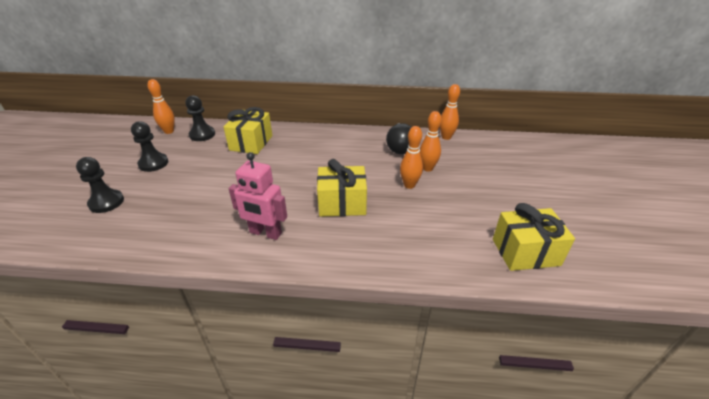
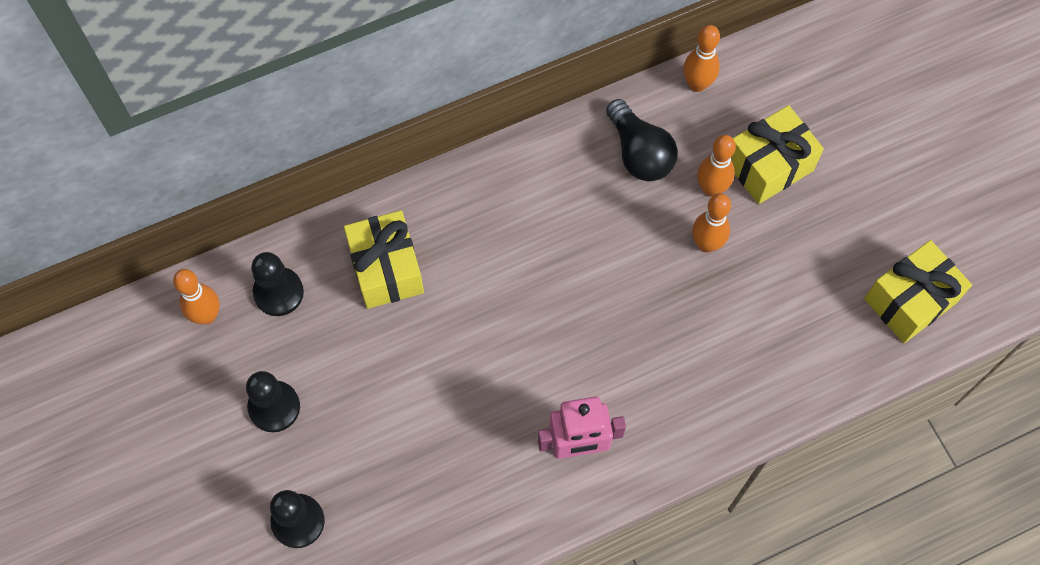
camera: 30 degrees left, 30 degrees up
yellow gift [317,159,367,217] -> yellow gift moved to [731,105,824,204]

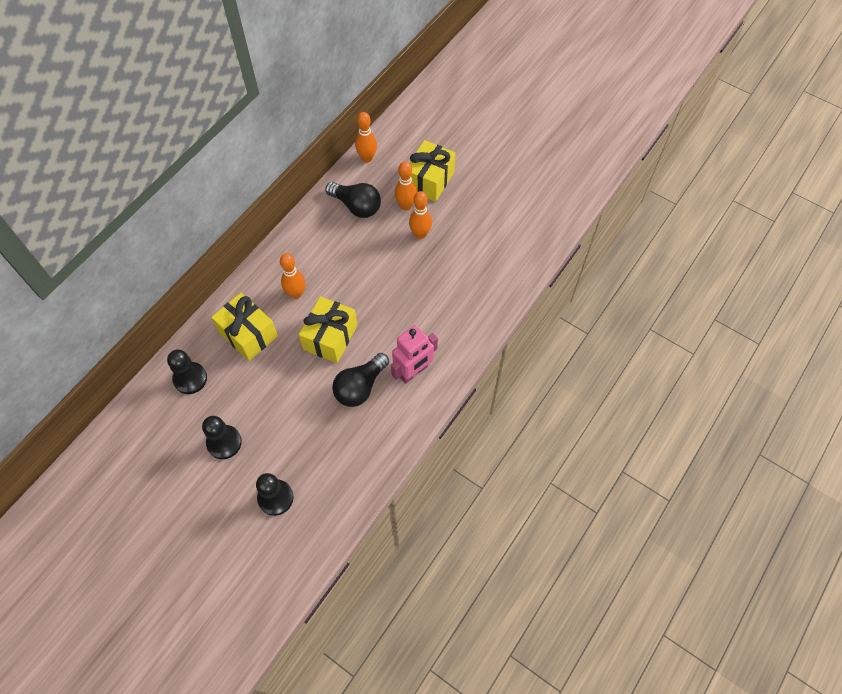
camera: 30 degrees left, 5 degrees down
orange bowling pin [173,269,220,324] -> orange bowling pin moved to [280,253,305,299]
yellow gift [864,240,972,343] -> yellow gift moved to [299,296,357,363]
none -> black light bulb [332,353,389,407]

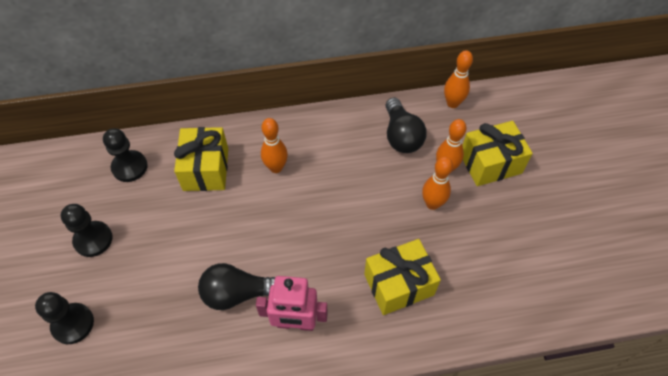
camera: 45 degrees right, 5 degrees down
yellow gift [299,296,357,363] -> yellow gift moved to [364,239,441,315]

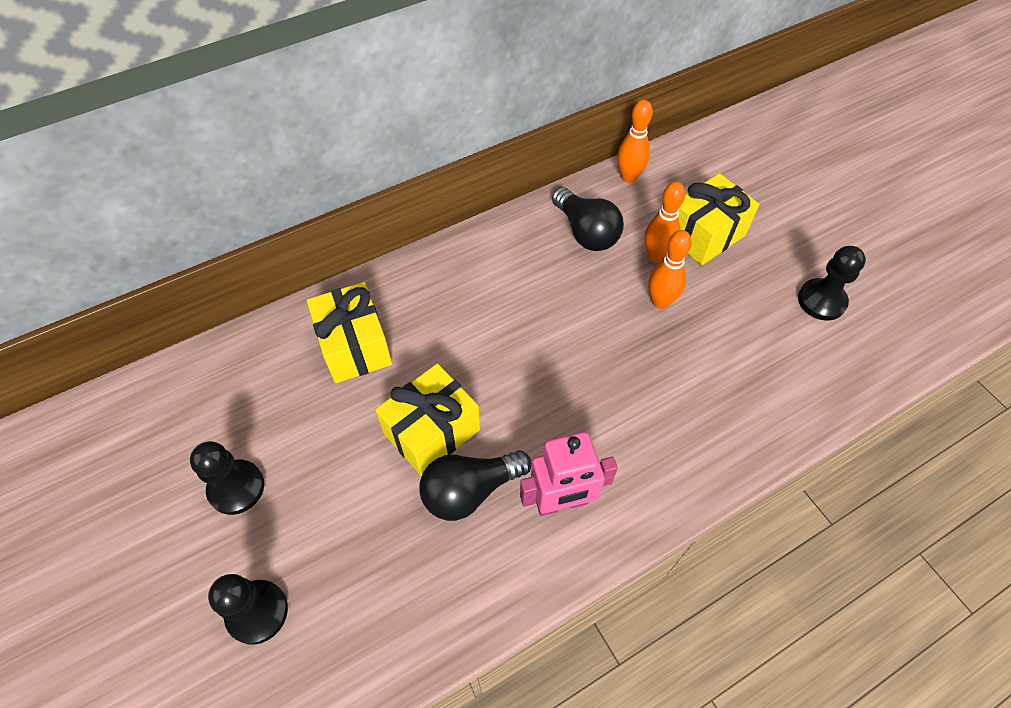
camera: 20 degrees left, 0 degrees up
black pawn [103,128,148,182] -> black pawn moved to [798,246,866,320]
orange bowling pin [261,118,288,173] -> none
yellow gift [364,239,441,315] -> yellow gift moved to [375,364,480,476]

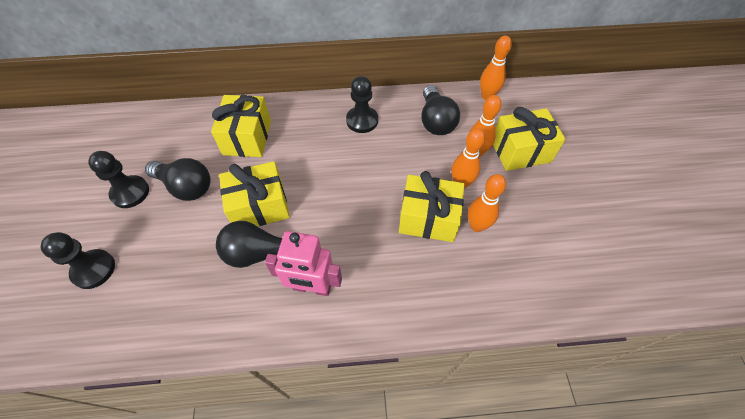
camera: 25 degrees right, 0 degrees up
black pawn [798,246,866,320] -> black pawn moved to [346,76,378,133]
none -> black light bulb [145,158,211,201]
none -> yellow gift [399,171,464,242]
none -> orange bowling pin [468,174,506,232]

